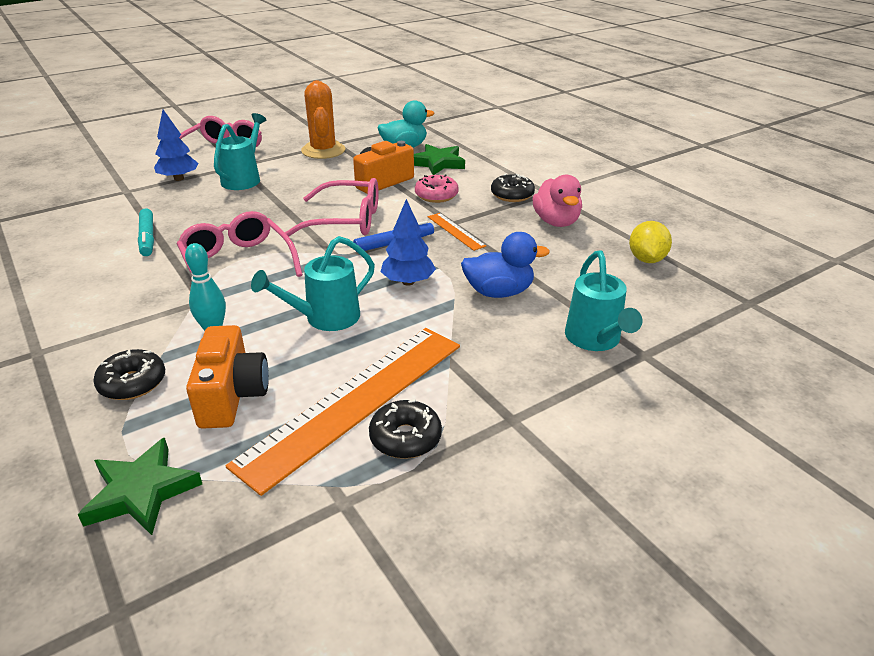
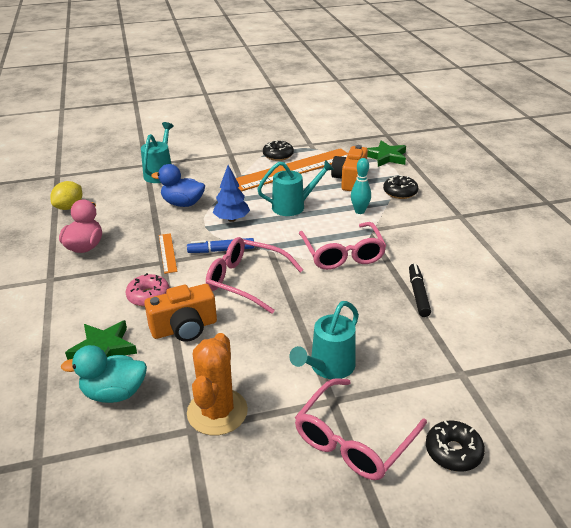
camera: 160 degrees left, 0 degrees up
turquoise marker [138,209,154,256] -> black marker [409,264,431,317]
blue tree [154,109,199,181] -> none
black donut [491,173,535,202] -> black donut moved to [426,420,485,471]

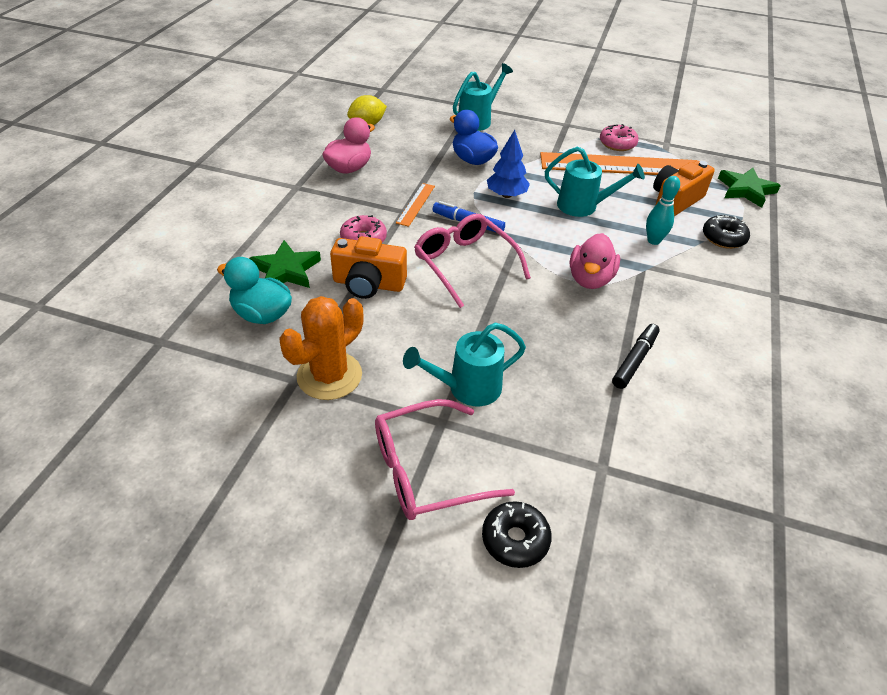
camera: 30 degrees right, 10 degrees up
black donut [263,140,294,161] -> pink donut [600,124,639,151]
pink glasses [299,222,386,270] -> pink duck [570,233,620,289]

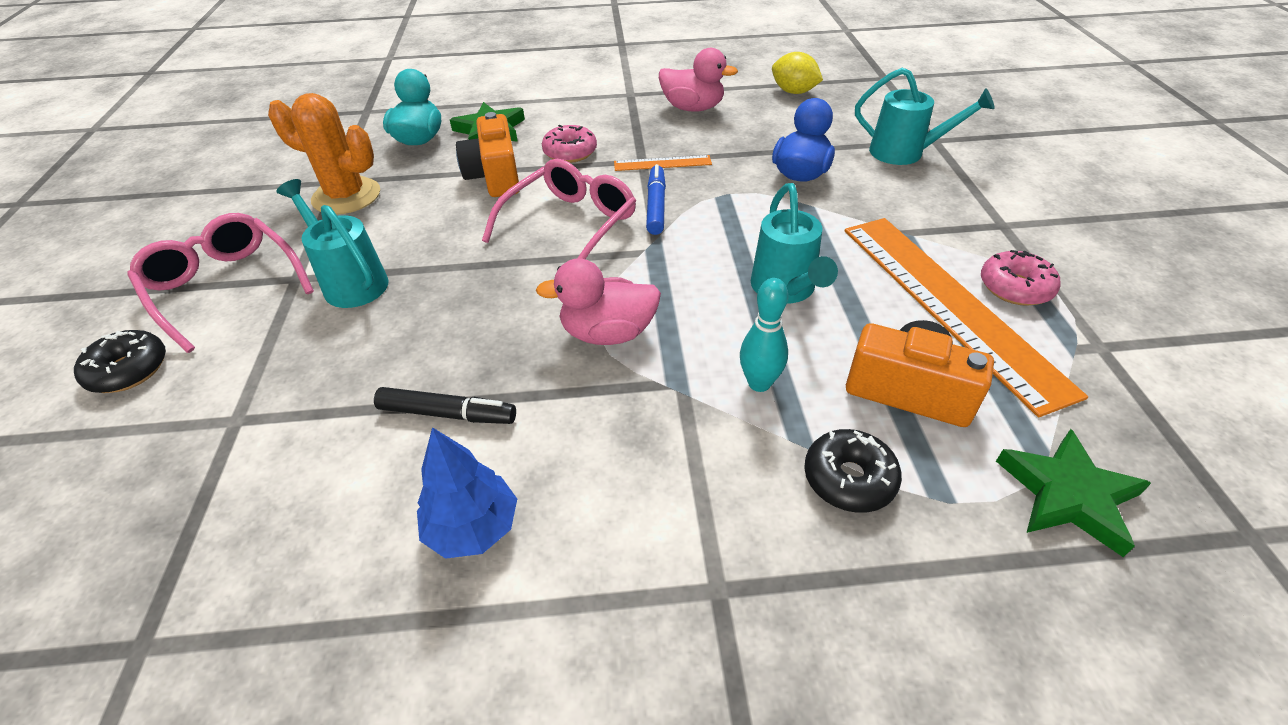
camera: 70 degrees right, 0 degrees up
blue tree [487,130,530,198] -> blue tree moved to [417,427,517,559]

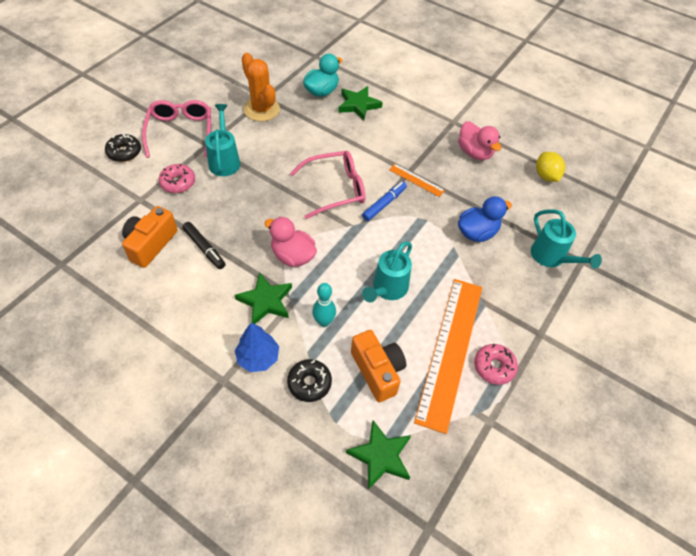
camera: 35 degrees right, 10 degrees up
blue tree [417,427,517,559] -> blue tree moved to [235,322,279,372]
orange camera [456,112,519,197] -> orange camera moved to [122,206,178,268]
pink donut [542,125,597,163] -> pink donut moved to [159,164,195,193]
none -> green star [235,272,292,324]

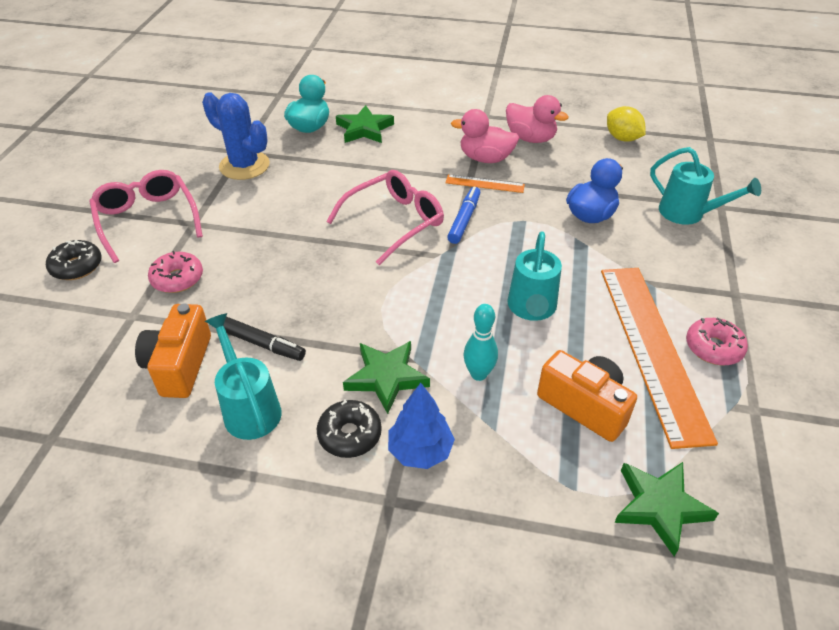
camera: 20 degrees left, 10 degrees down
turquoise watering can [205,104,240,176] -> turquoise watering can moved to [205,313,282,440]
orange cactus [241,53,280,122] -> blue cactus [202,92,270,180]
pink duck [264,217,317,267] -> pink duck moved to [451,109,519,163]
black donut [287,359,332,402] -> black donut moved to [317,399,382,458]

